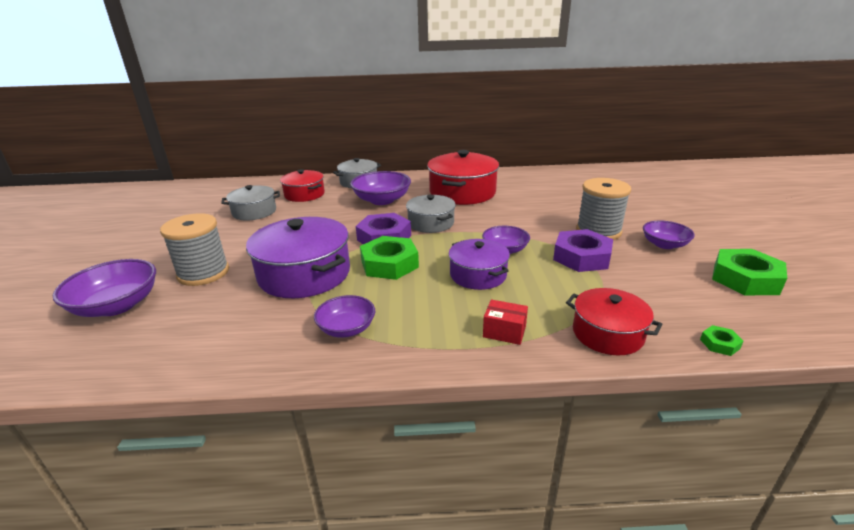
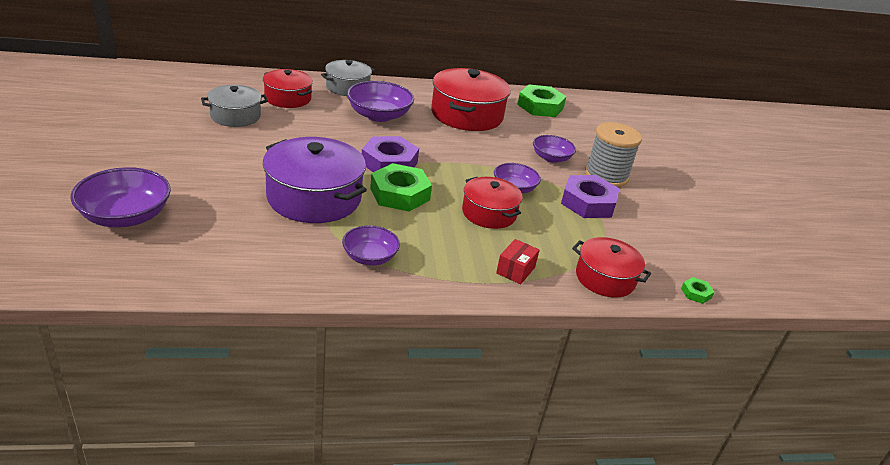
camera: 10 degrees left, 5 degrees up
grey spool [160,213,229,286] -> none
grey pot [406,195,456,233] -> none
purple pot [449,239,510,290] -> red pot [462,177,523,229]
red box [483,300,528,345] -> red box turned 75 degrees counterclockwise [496,239,539,284]
purple bowl [643,221,695,249] -> purple bowl moved to [533,135,576,163]
green nut [712,249,787,295] -> green nut moved to [517,85,567,117]

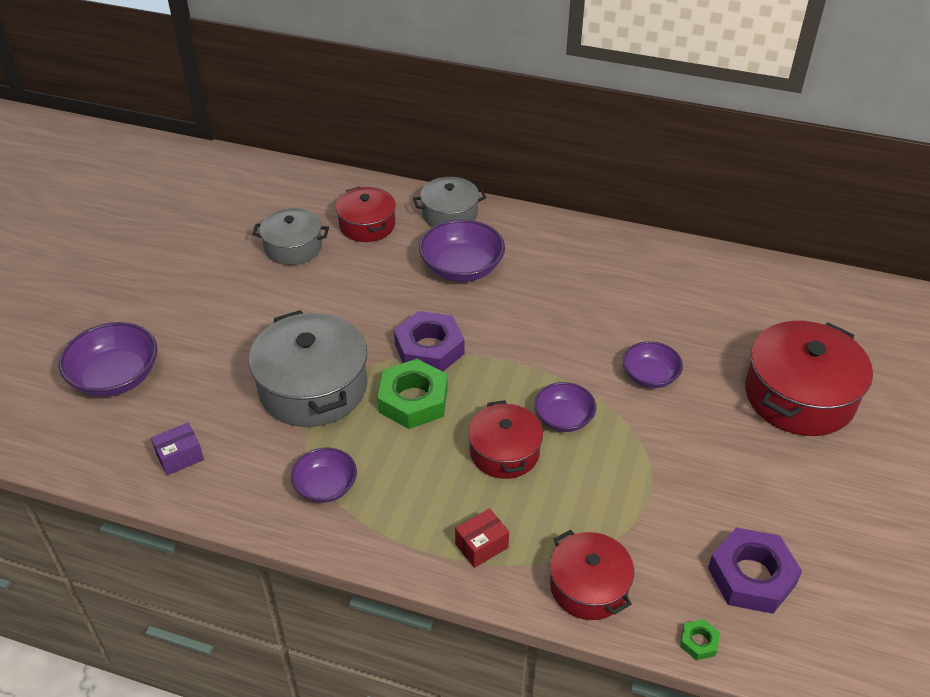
camera: 30 degrees right, 10 degrees up
purple pot [263,137,367,223] -> grey pot [249,310,367,427]
red pot [431,68,511,131] -> red pot moved to [745,321,873,436]
green nut [517,85,567,117] -> none
purple nut [561,175,620,218] -> purple nut moved to [708,528,802,614]
grey spool [585,122,642,187] -> none
none -> purple box [151,423,204,476]

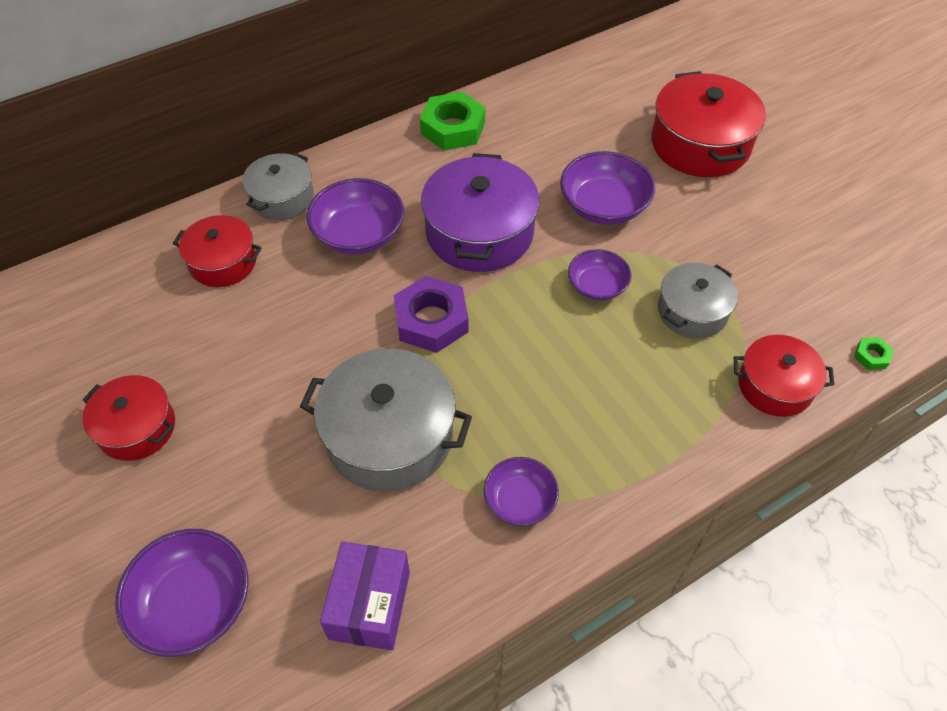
camera: 50 degrees left, 10 degrees up
purple box [151,423,204,476] -> purple box [320,541,410,650], size x1.67
grey pot [253,208,329,265] -> grey pot moved to [658,263,738,339]
green nut [377,359,448,429] -> green nut moved to [420,92,485,150]
red box [455,508,509,568] -> none
red pot [468,400,543,479] -> red pot moved to [82,375,175,461]
purple bowl [623,341,683,388] -> purple bowl [560,151,655,225], size x1.59
purple nut [708,528,802,614] -> none
none -> purple pot [421,153,540,272]

